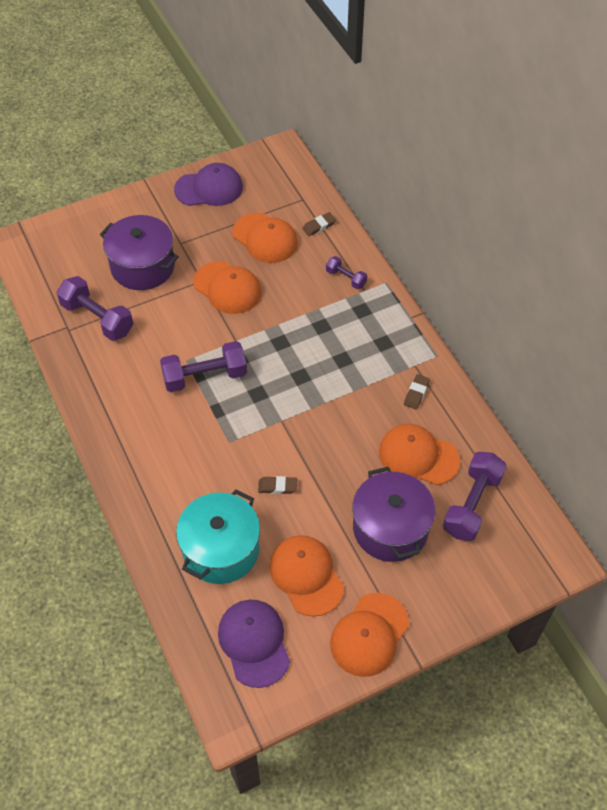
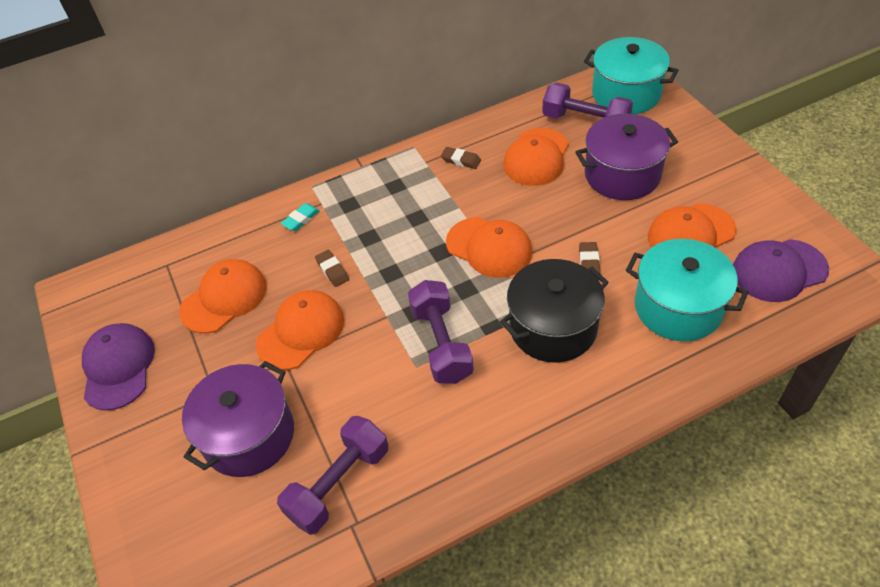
camera: 85 degrees left, 5 degrees down
brown eraser [302,212,336,236] -> brown eraser moved to [315,250,349,287]
purple dumbbell [326,256,367,289] -> turquoise eraser [281,203,320,231]
orange cap [330,593,409,677] -> orange cap moved to [446,217,532,278]
none -> black pot [500,259,609,363]
none -> turquoise pot [584,37,678,114]

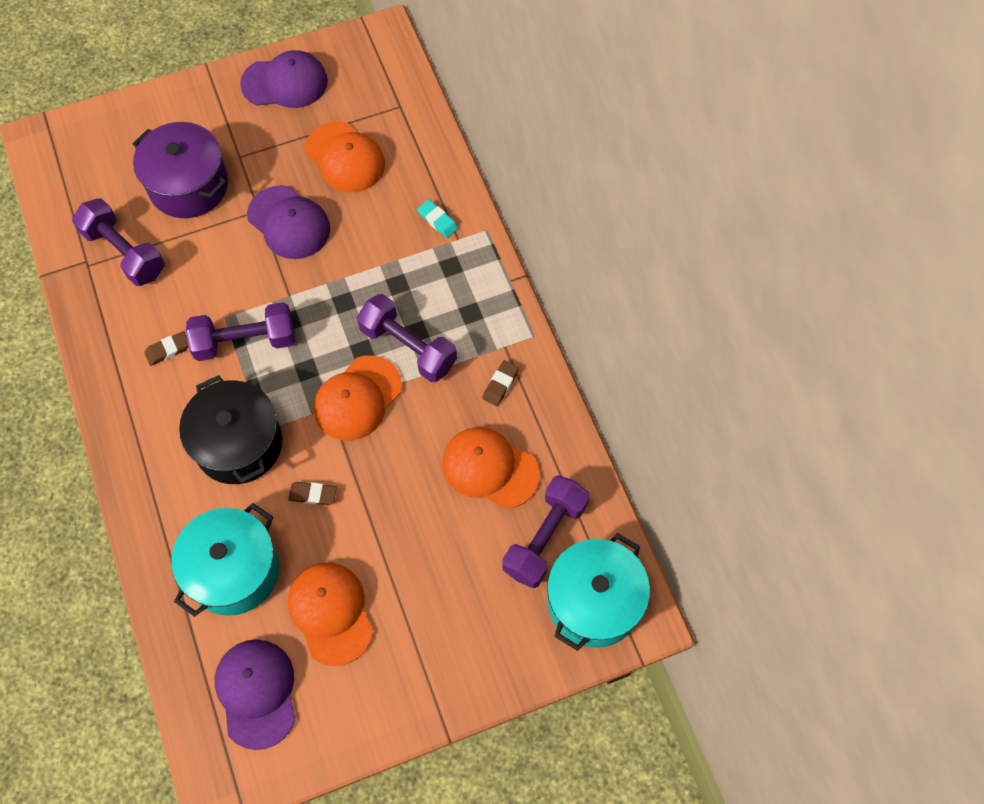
camera: 90 degrees right, 15 degrees up
orange cap [256,290,344,370] -> purple cap [247,185,330,259]
brown eraser [315,250,349,287] -> brown eraser moved to [144,331,189,366]
purple pot [575,114,678,200] -> none
none -> purple dumbbell [357,294,457,382]

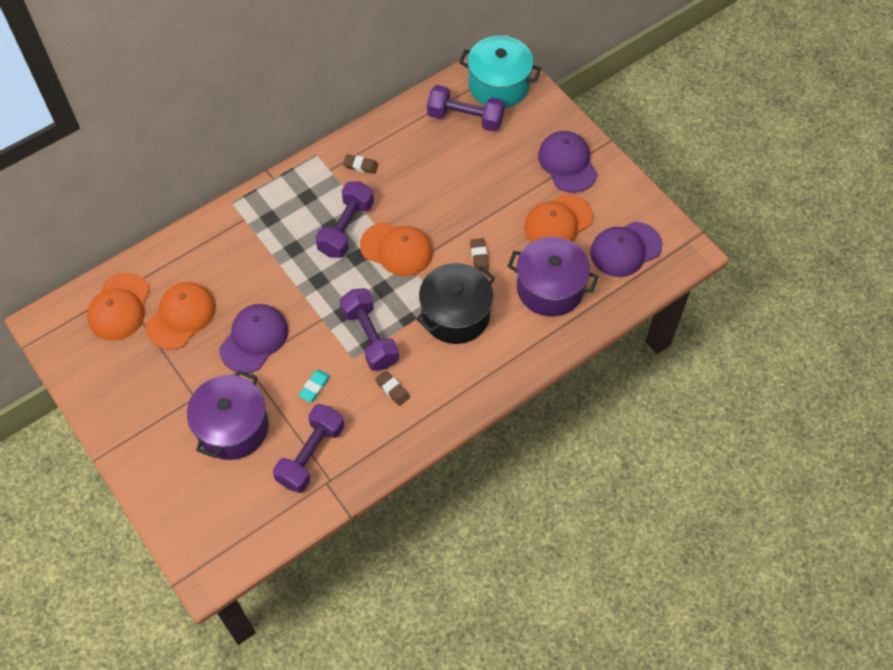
camera: 105 degrees left, 5 degrees down
turquoise pot [171,503,279,617] -> purple pot [508,237,599,317]
purple cap [240,50,328,108] -> purple cap moved to [538,131,597,193]
turquoise eraser [417,199,458,238] -> turquoise eraser moved to [298,370,330,402]
orange cap [442,427,540,509] -> orange cap moved to [87,273,150,341]

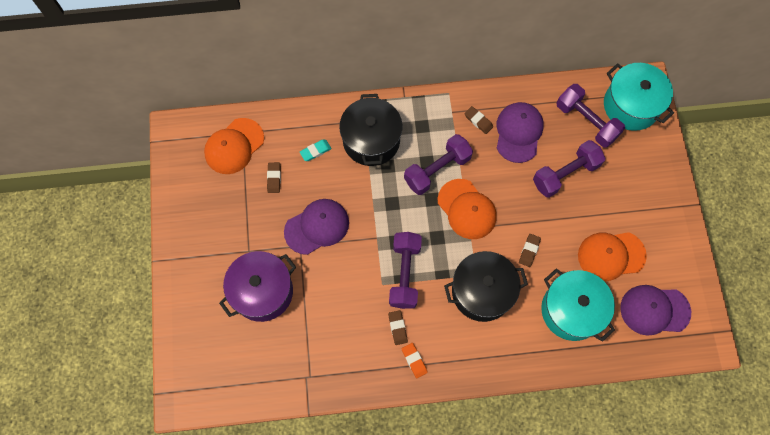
camera: 30 degrees right, 10 degrees up
orange cap [146,282,216,350] -> brown eraser [267,162,281,193]
purple dumbbell [273,404,344,493] -> purple dumbbell moved to [533,140,606,198]
turquoise eraser [298,370,330,402] -> turquoise eraser moved to [300,140,331,161]
purple pot [508,237,599,317] -> turquoise pot [541,269,615,342]
purple cap [538,131,597,193] -> purple cap moved to [497,102,544,163]
none -> black pot [339,94,403,166]
none -> orange eraser [402,343,428,378]

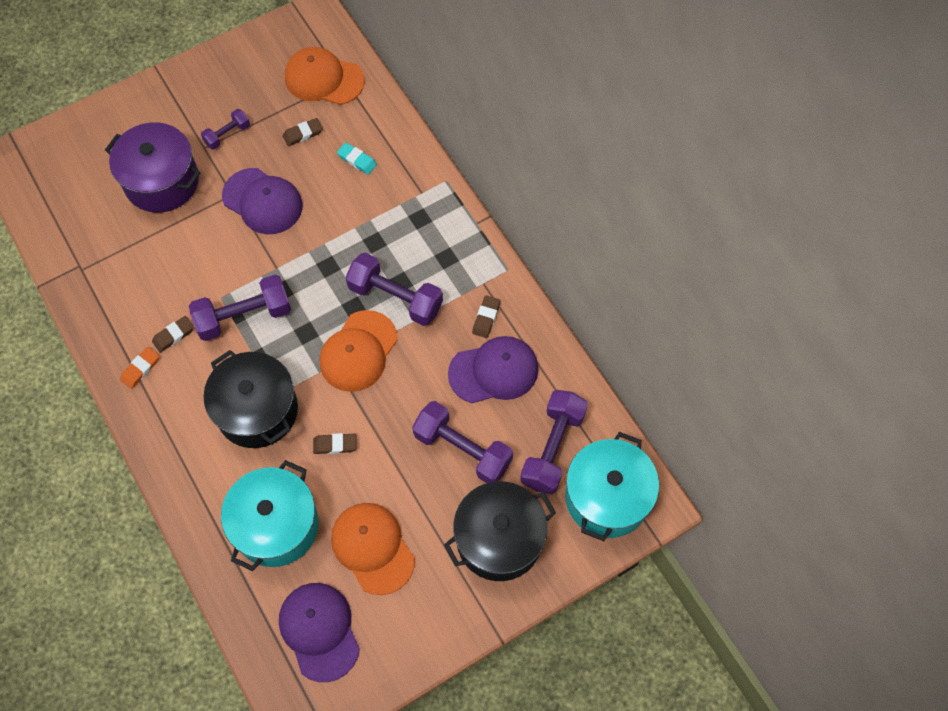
camera: 65 degrees right, 5 degrees down
black pot [339,94,403,166] -> black pot moved to [444,481,556,581]
none -> purple dumbbell [201,109,250,150]

